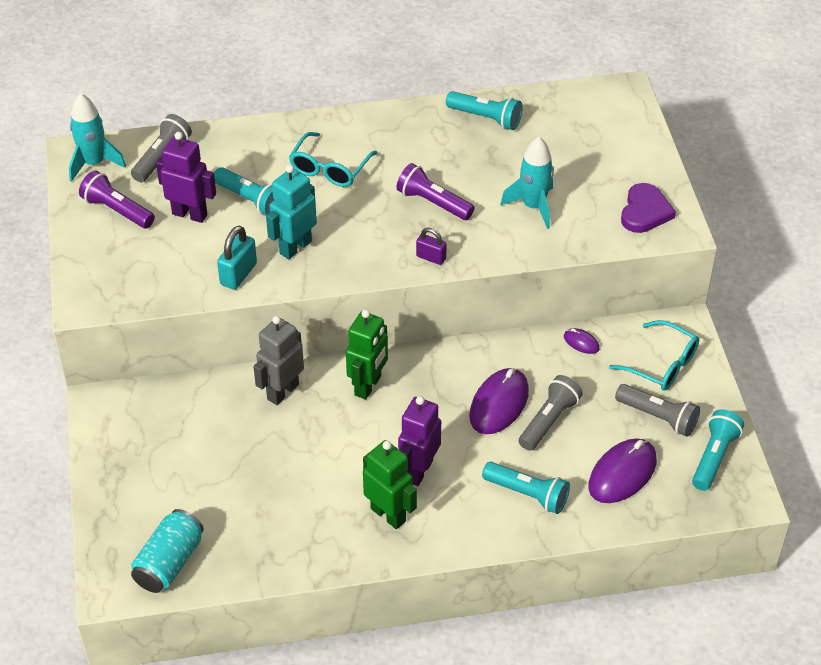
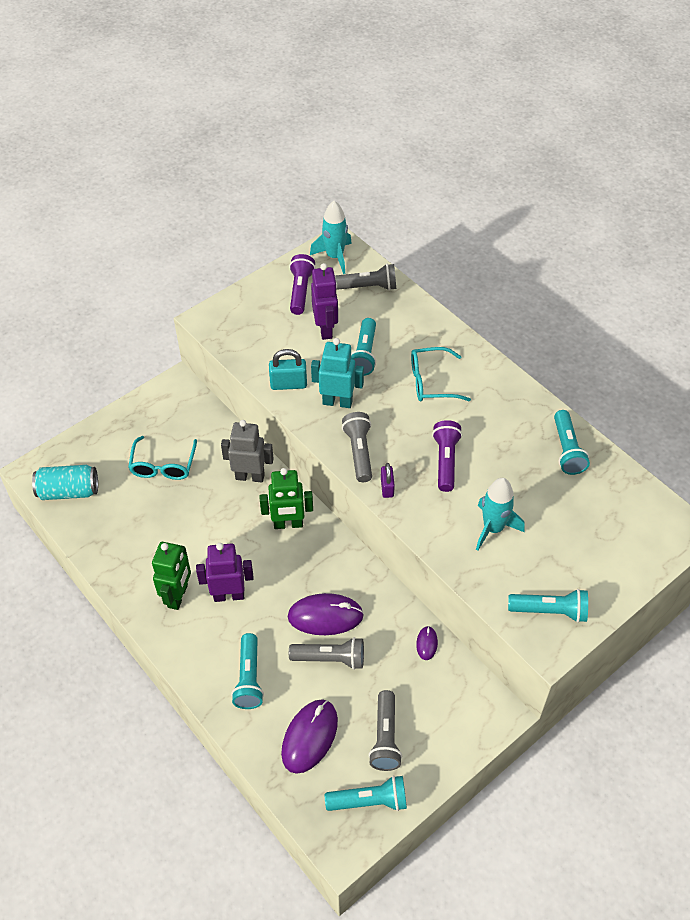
camera: 60 degrees right, 5 degrees up
purple mouse [588,438,657,503] -> purple mouse turned 75 degrees counterclockwise [281,699,338,774]
turquoise glasses [609,320,699,391] -> turquoise glasses moved to [128,436,197,480]
purple heart [621,183,676,233] -> turquoise flashlight [508,589,588,623]
none -> grey flashlight [342,412,372,482]

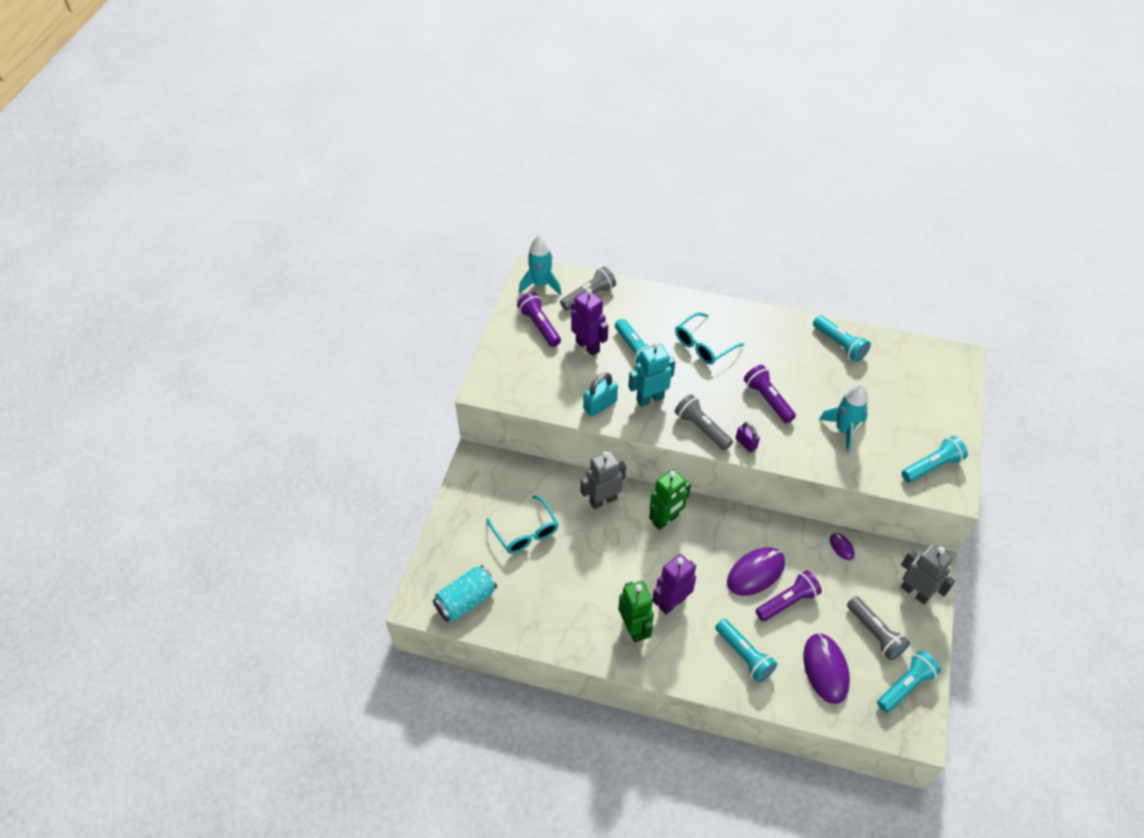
camera: 35 degrees left, 0 degrees up
grey flashlight [289,637,364,670] -> purple flashlight [756,571,822,622]
none -> grey robot [901,543,955,605]

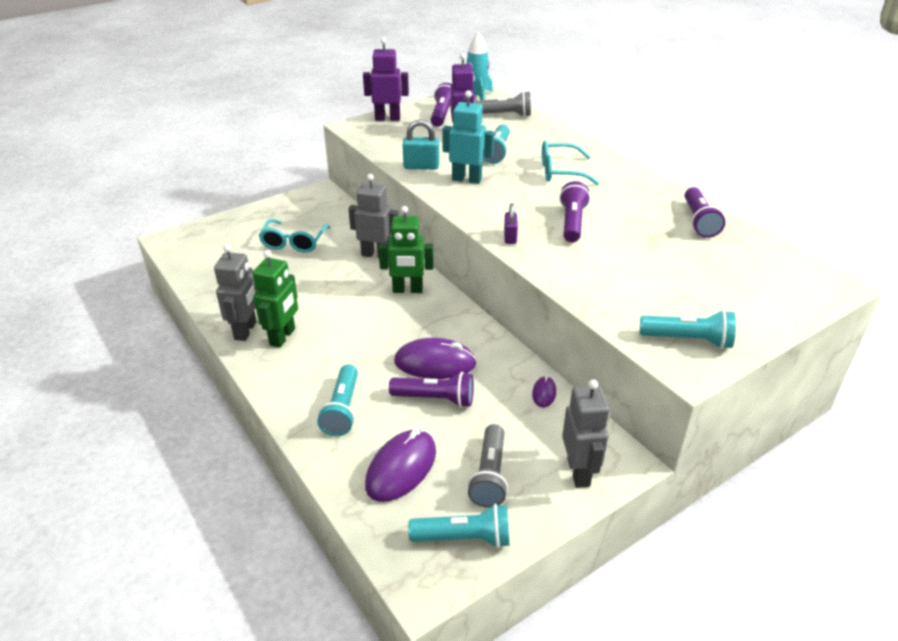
camera: 40 degrees right, 15 degrees down
turquoise can [433,565,497,622] -> none
purple robot [652,554,696,615] -> purple robot moved to [363,38,409,121]
grey flashlight [674,394,733,451] -> none
turquoise flashlight [813,315,871,362] -> purple flashlight [685,187,725,238]
turquoise rocket [819,383,868,453] -> none
none -> grey robot [214,244,257,341]

